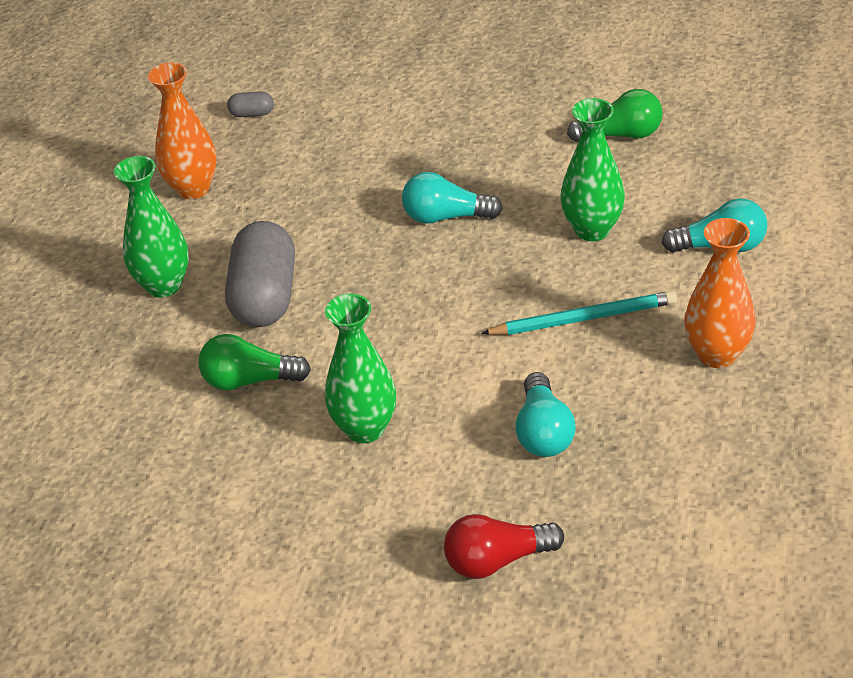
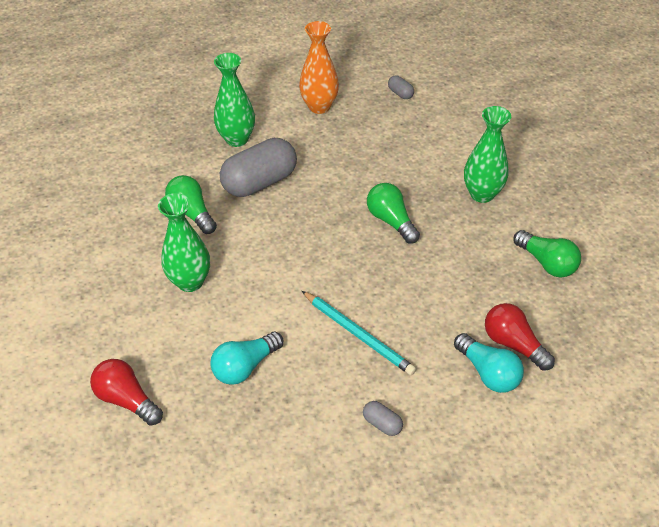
camera: 50 degrees right, 5 degrees up
turquoise light bulb [402,172,503,224] -> green light bulb [367,183,420,244]
green vase [561,98,625,241] -> green vase moved to [464,106,511,203]
orange vase [685,218,755,368] -> grey capsule [363,401,403,436]
none -> red light bulb [485,303,555,371]

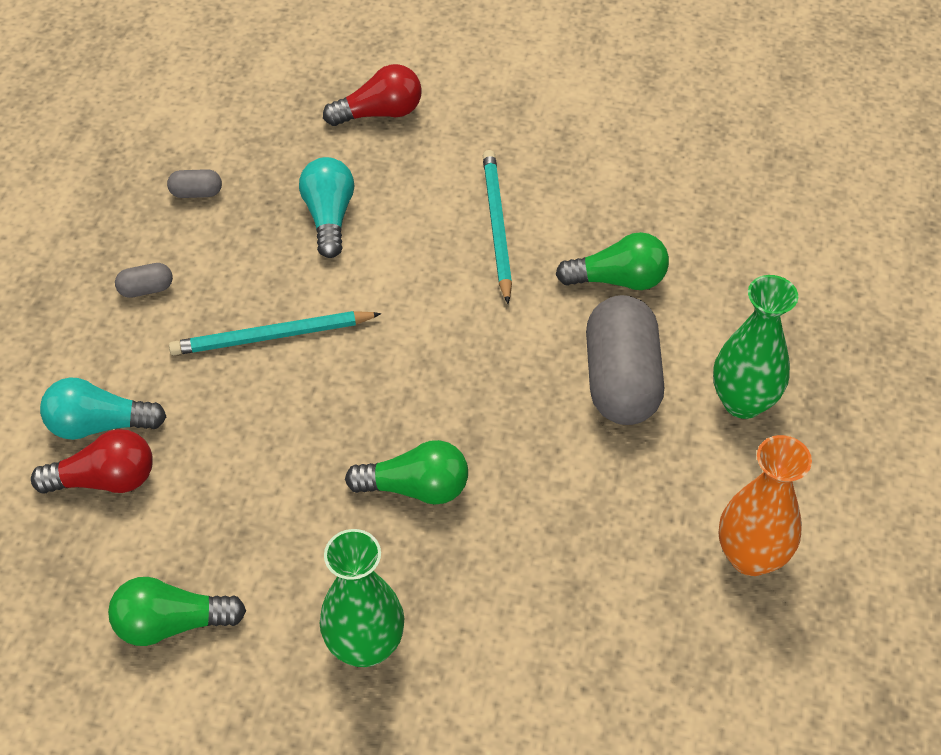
camera: 125 degrees right, 5 degrees up
green vase [158,193,210,292] -> turquoise pencil [483,150,512,304]
grey capsule [388,76,414,99] -> grey capsule moved to [167,169,222,198]

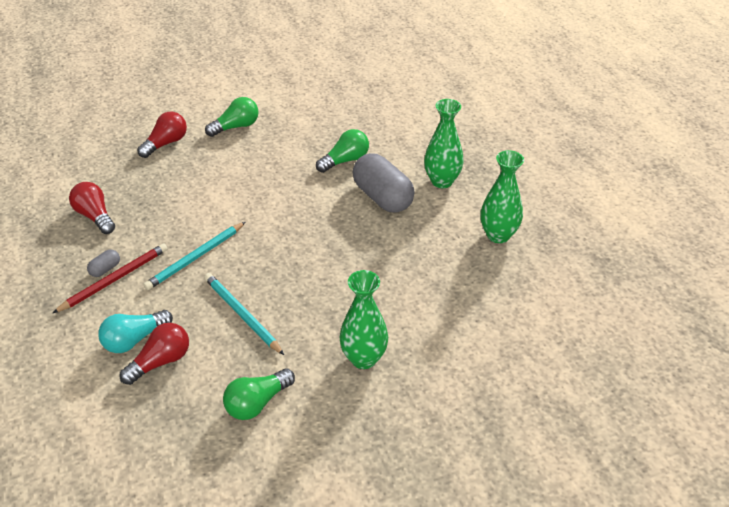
camera: 35 degrees left, 10 degrees down
grey capsule [167,169,222,198] -> red light bulb [69,182,115,234]
turquoise light bulb [299,157,354,258] -> none
green light bulb [345,440,468,505] -> green light bulb moved to [205,97,259,137]
turquoise pencil [483,150,512,304] -> turquoise pencil moved to [204,273,284,355]
orange vase [719,435,812,576] -> green vase [481,150,524,243]
none -> red pencil [53,243,168,313]

